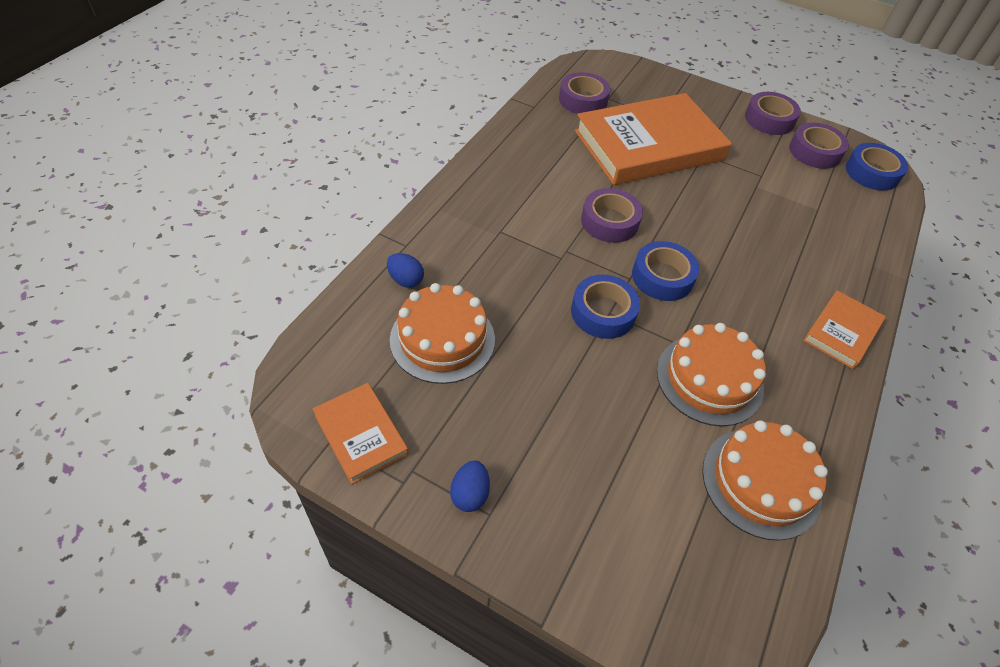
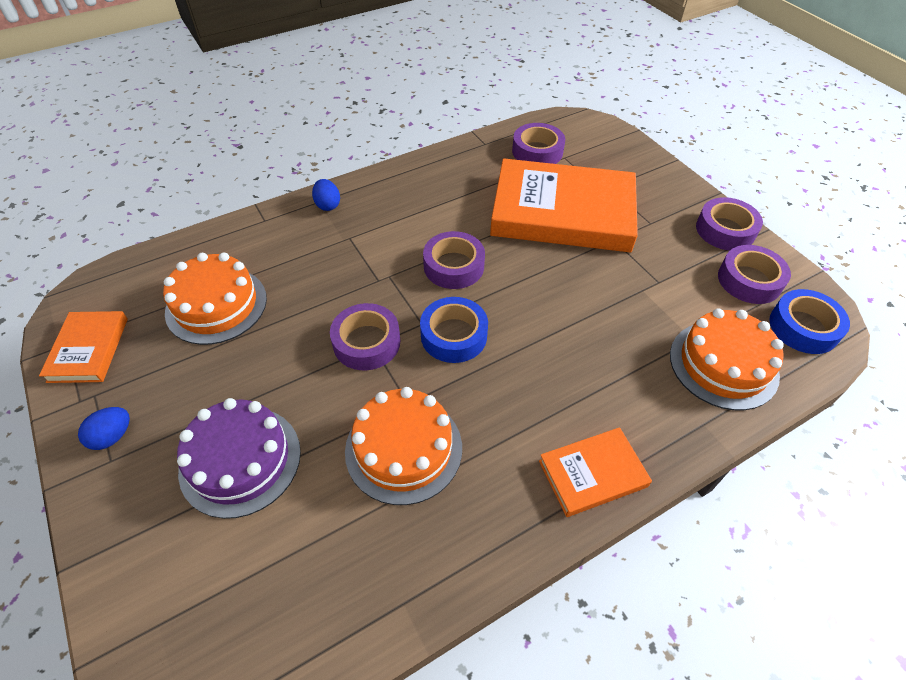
camera: 35 degrees right, 0 degrees up
blue egg [387,253,424,288] -> blue egg moved to [312,179,340,211]
blue tape [571,275,640,339] -> purple tape [330,303,400,370]
orange cake [702,420,828,541] -> orange cake moved to [670,308,784,410]
none -> purple cake [177,398,301,519]

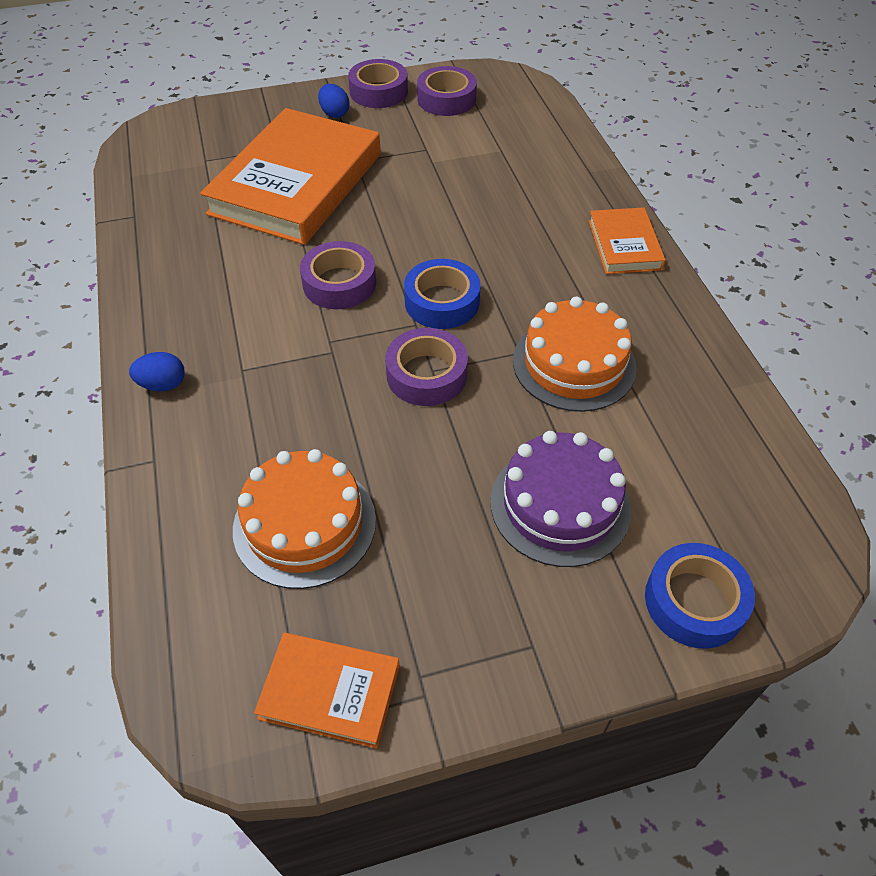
camera: 75 degrees left, 0 degrees up
blue egg [78,407,130,450] -> blue egg moved to [318,84,349,118]
purple tape [512,123,565,164] -> none
orange cake [670,308,784,410] -> none
blue tape [769,289,850,354] -> blue tape moved to [645,543,755,649]

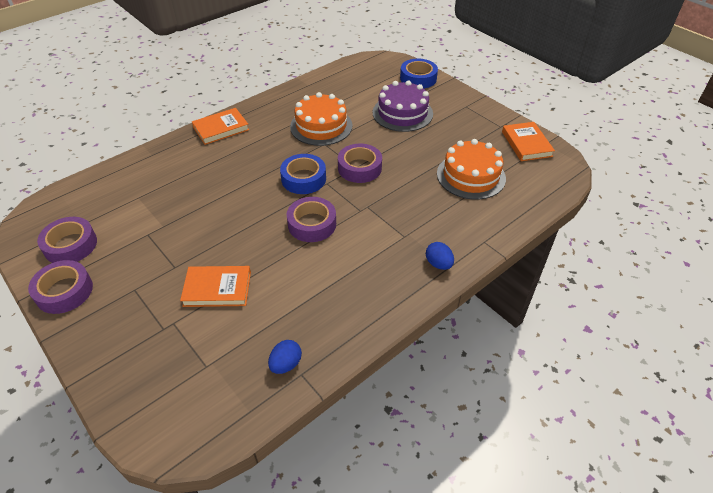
camera: 115 degrees left, 5 degrees down
orange book [200,108,381,245] -> orange book [180,266,251,307], size x0.48
blue egg [318,84,349,118] -> blue egg moved to [268,340,302,374]

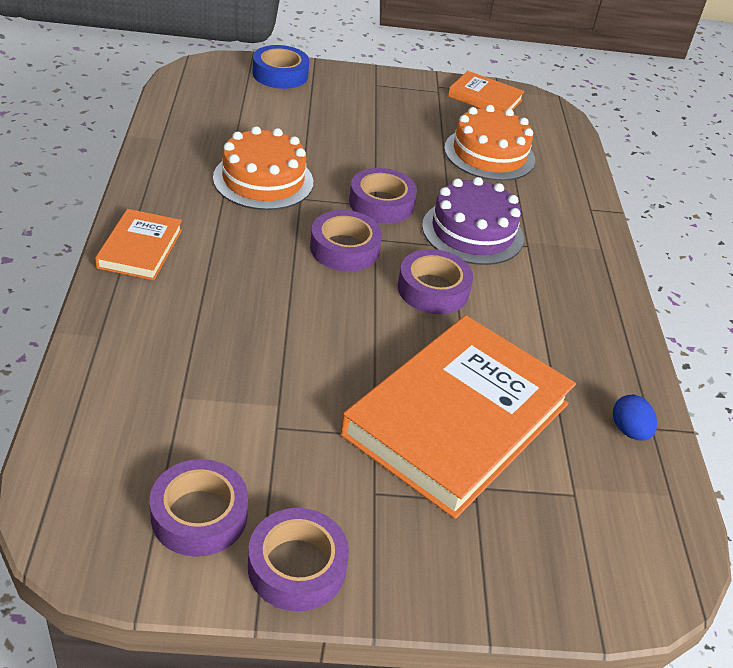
camera: 55 degrees left, 5 degrees down
orange book [180,266,251,307] -> orange book [340,315,576,519], size x2.09
blue tape [280,154,326,194] -> purple tape [310,210,382,272]
purple cake [373,80,433,132] -> purple cake moved to [422,177,524,265]
blue egg [426,242,454,270] -> none

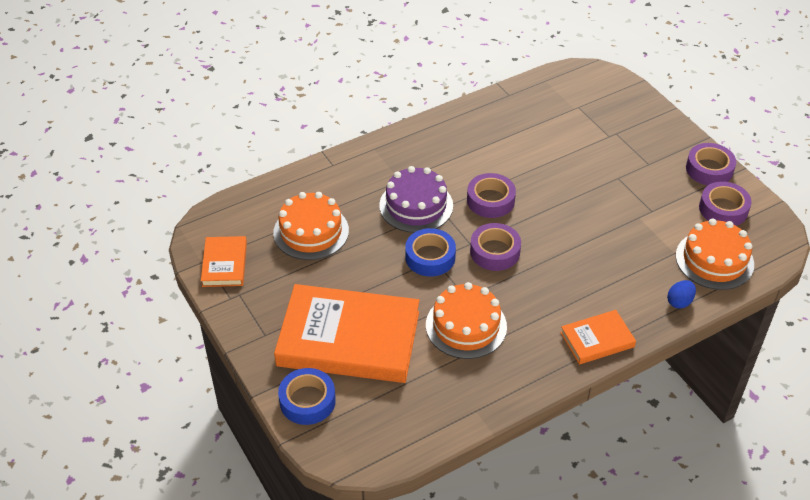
camera: 115 degrees left, 5 degrees up
orange book [340,315,576,519] -> orange book moved to [274,284,420,383]
purple tape [349,168,417,224] -> blue tape [405,228,456,276]
blue egg [613,395,657,441] -> blue egg moved to [667,280,696,309]
none -> orange cake [676,219,754,290]

